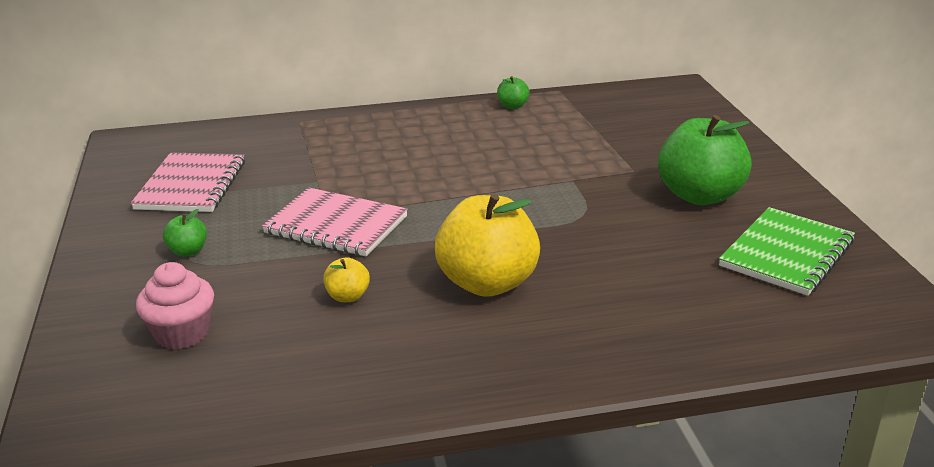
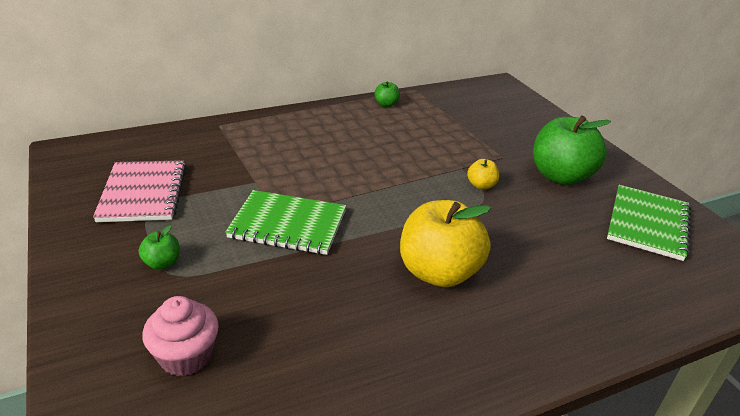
camera: 15 degrees left, 5 degrees up
pink notebook [262,187,408,257] -> green notebook [225,190,346,255]
yellow apple [323,257,370,302] -> yellow apple moved to [467,159,499,189]

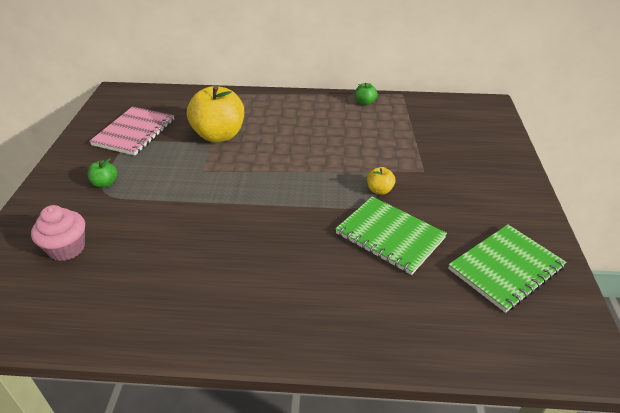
camera: 30 degrees right, 5 degrees up
green notebook [225,190,346,255] -> green notebook moved to [335,196,447,275]
yellow apple [400,200,491,287] -> yellow apple moved to [187,86,244,142]
green apple [533,115,611,185] -> none

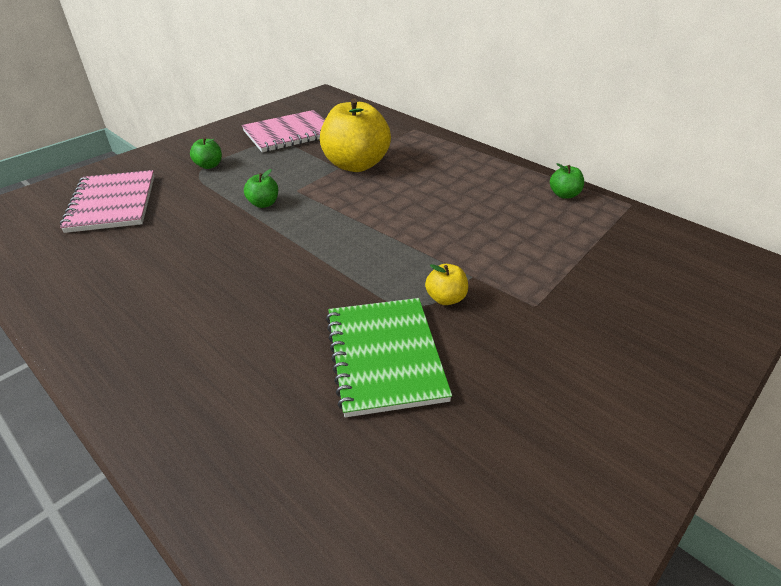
camera: 40 degrees right, 0 degrees up
pink cupcake [31,205,85,261] -> pink notebook [60,170,154,233]
green notebook [448,224,567,313] -> none
none -> green apple [244,169,278,208]

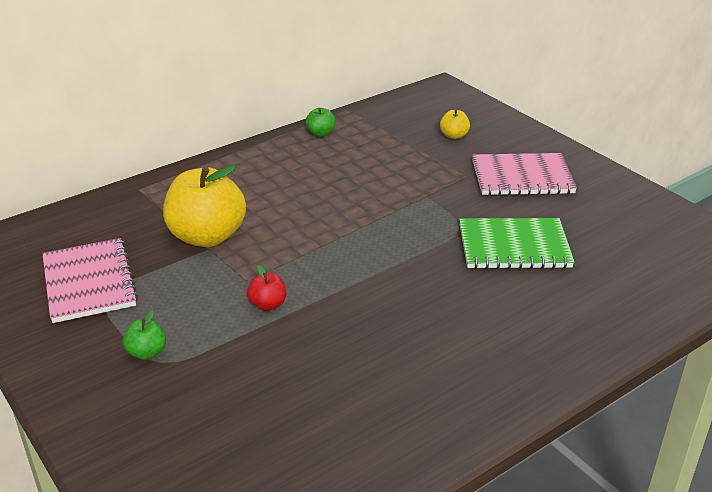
camera: 80 degrees left, 5 degrees down
pink notebook [60,170,154,233] -> pink notebook moved to [472,153,577,196]
green apple [244,169,278,208] -> red apple [247,265,286,311]
yellow apple [425,264,468,305] -> yellow apple moved to [440,110,470,139]

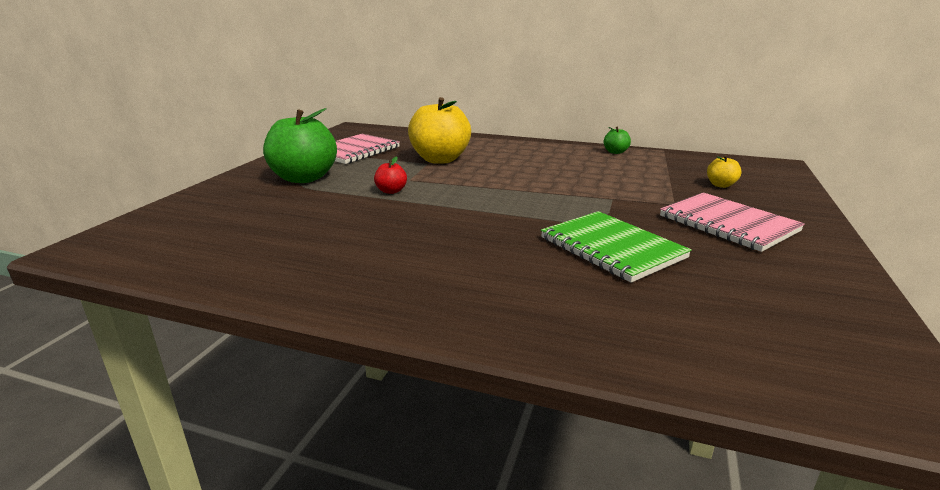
camera: 55 degrees right, 10 degrees down
green apple [123,310,166,360] -> green apple [263,108,337,183], size x2.27

